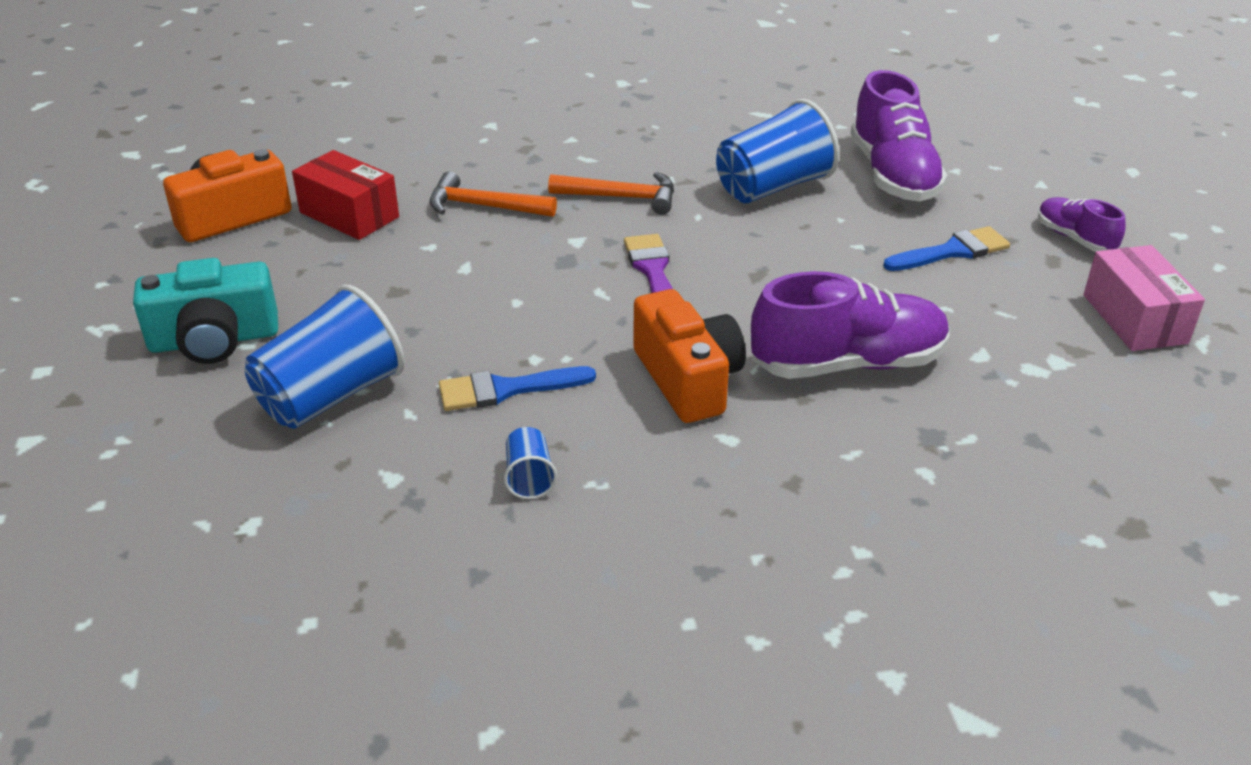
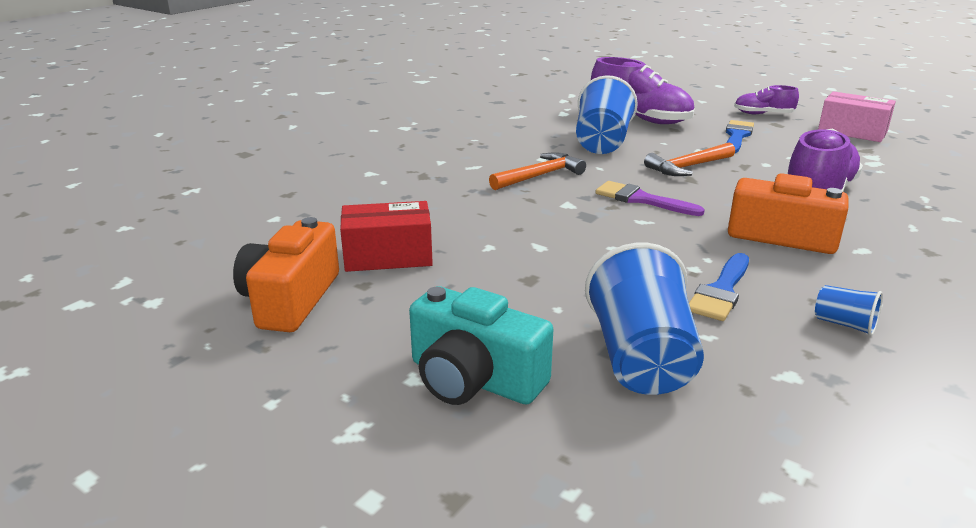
camera: 45 degrees left, 10 degrees down
turquoise camera [133,258,278,364] -> turquoise camera turned 90 degrees clockwise [409,286,553,405]
orange hammer [429,171,557,217] -> orange hammer moved to [644,143,735,176]

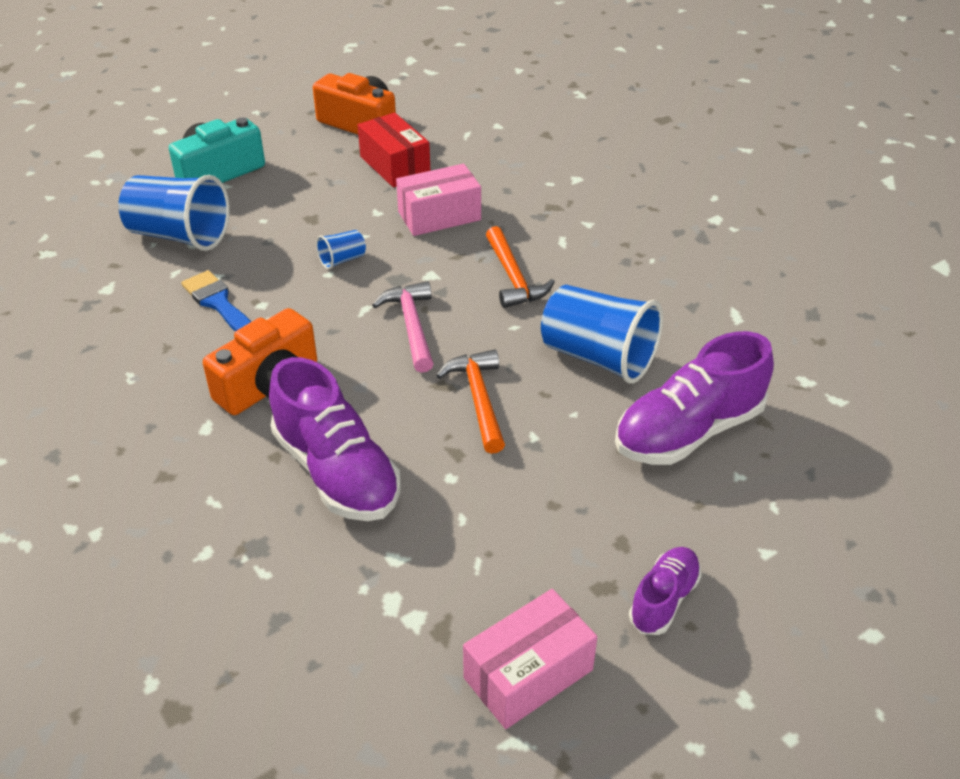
camera: 110 degrees right, 15 degrees up
red box [340,201,433,272] -> red box turned 45 degrees counterclockwise [358,113,430,187]
purple brush [596,181,705,216] -> pink hammer [372,281,434,373]
blue brush [726,120,754,153] -> none
blue cup [815,285,883,336] -> blue cup moved to [316,230,366,269]
none -> pink box [396,164,481,236]

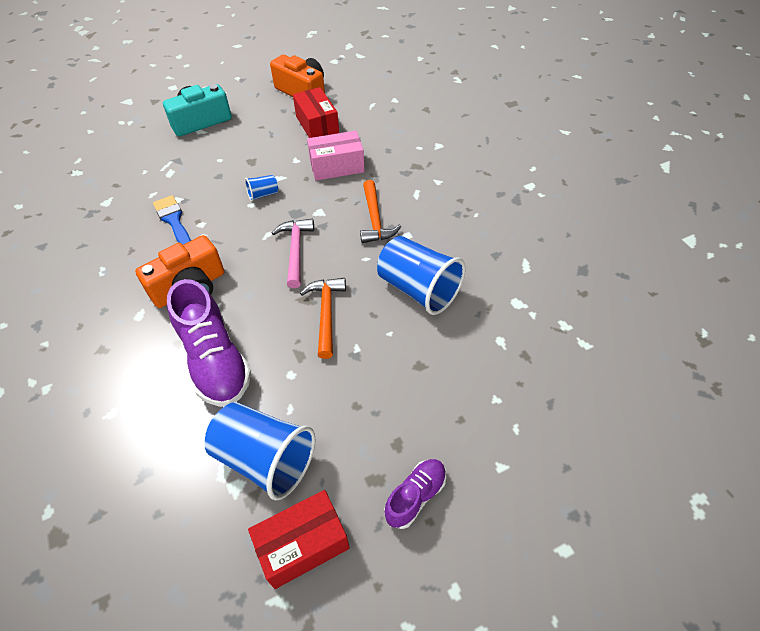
camera: 10 degrees right, 10 degrees up
blue cup [118,175,230,251] -> blue cup moved to [205,402,316,500]
pink box [463,589,597,729] -> red box [248,490,350,589]
purple shoe [615,331,774,465] -> none

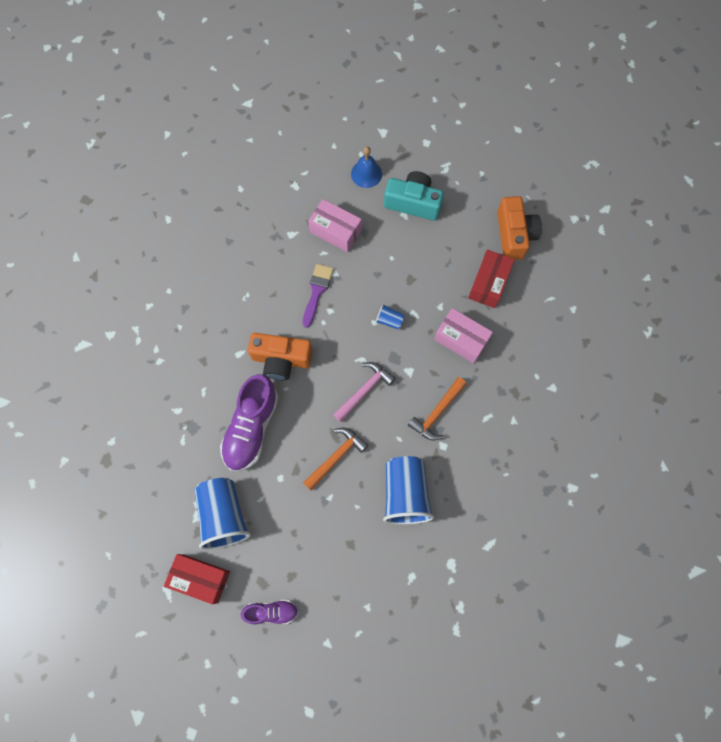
camera: 45 degrees right, 20 degrees up
blue brush [153,195,191,245] -> purple brush [302,264,334,328]
none -> pink box [308,199,362,252]
none -> blue bell [351,147,382,188]

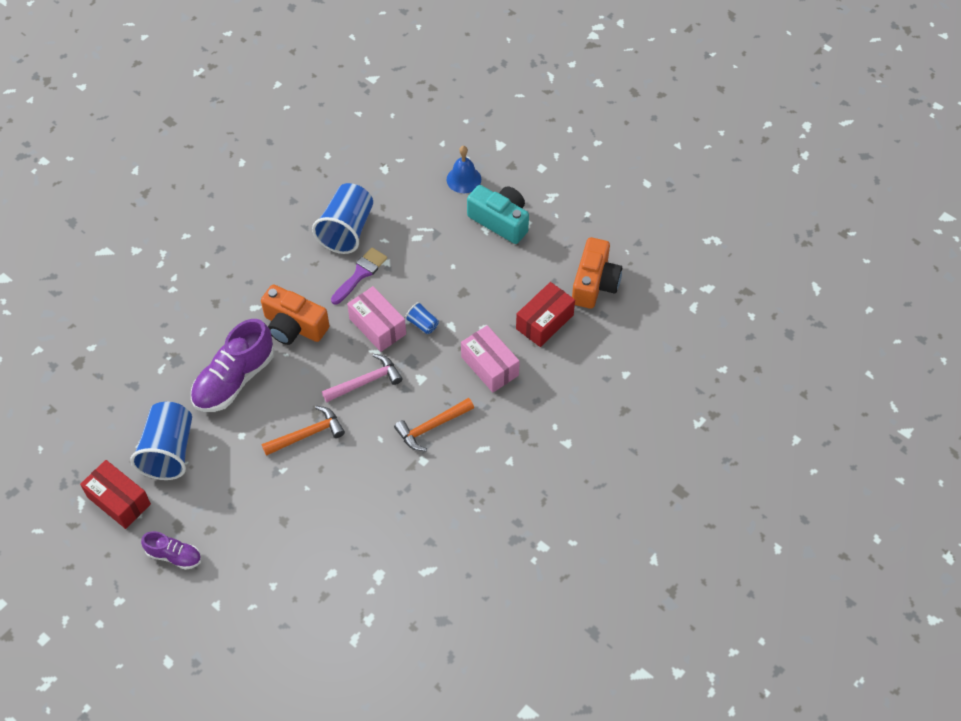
camera: 20 degrees right, 15 degrees down
pink box [308,199,362,252] -> pink box moved to [347,286,406,352]
blue cup [383,456,434,524] -> blue cup moved to [312,183,373,254]

